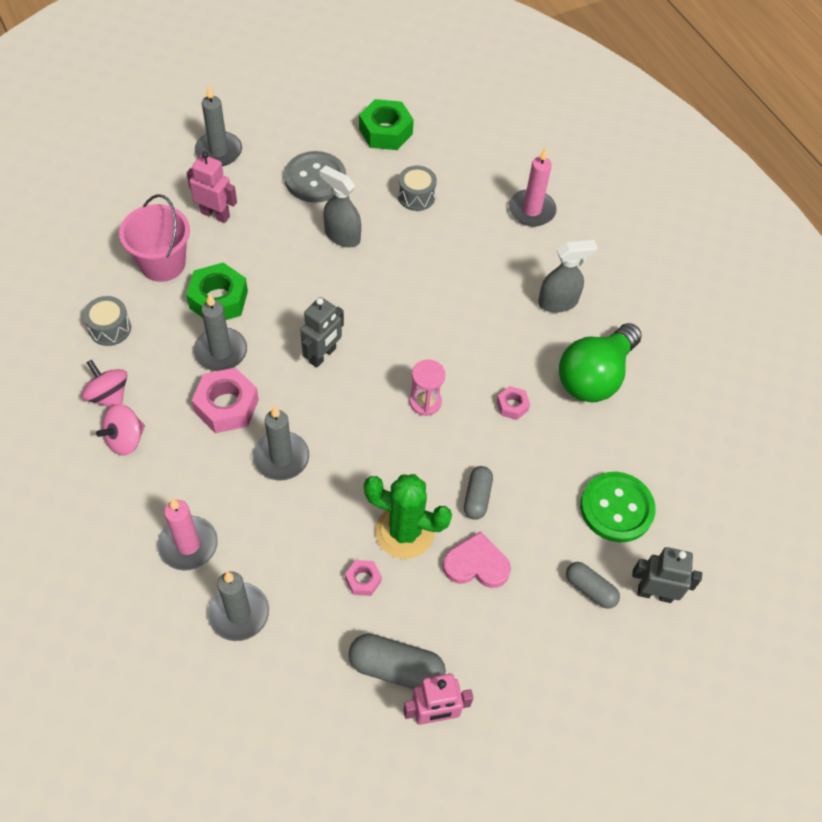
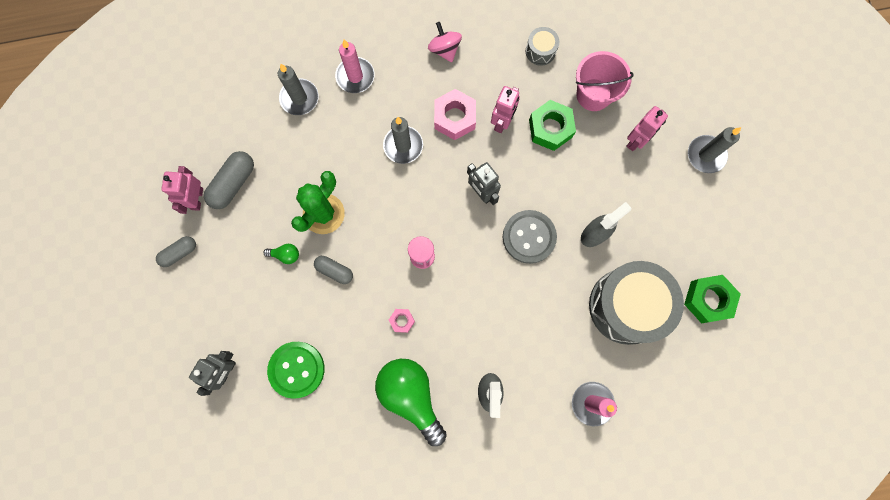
camera: 110 degrees right, 20 degrees up
pink spinning top [81,360,127,407] -> none
grey candle [193,293,247,371] -> pink robot [491,86,520,133]
grey button [284,151,346,203] -> grey button moved to [503,210,557,264]
pink nut [345,560,382,596] -> none
grey drum [398,166,437,211] -> grey drum [589,261,684,345], size x2.31
pink heart [443,531,511,588] -> green light bulb [263,244,299,264]
grey capsule [566,562,620,609] -> grey capsule moved to [156,236,196,267]

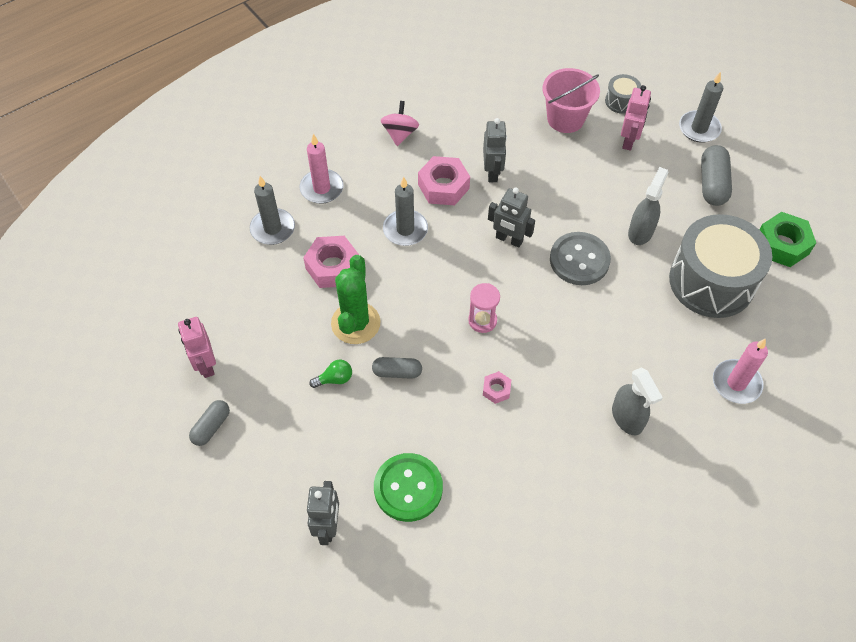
camera: 25 degrees left, 20 degrees down
grey capsule [204,151,254,209] -> grey capsule moved to [701,145,732,206]
green light bulb [375,359,447,446] -> none
pink spinning top [428,22,462,62] -> pink spinning top turned 60 degrees clockwise [381,101,419,146]
pink robot [491,86,520,133] -> grey robot [483,118,507,182]
grey drum [526,27,559,66] -> grey drum moved to [605,74,641,114]
green nut [529,100,576,151] -> none
none -> pink nut [303,236,359,288]

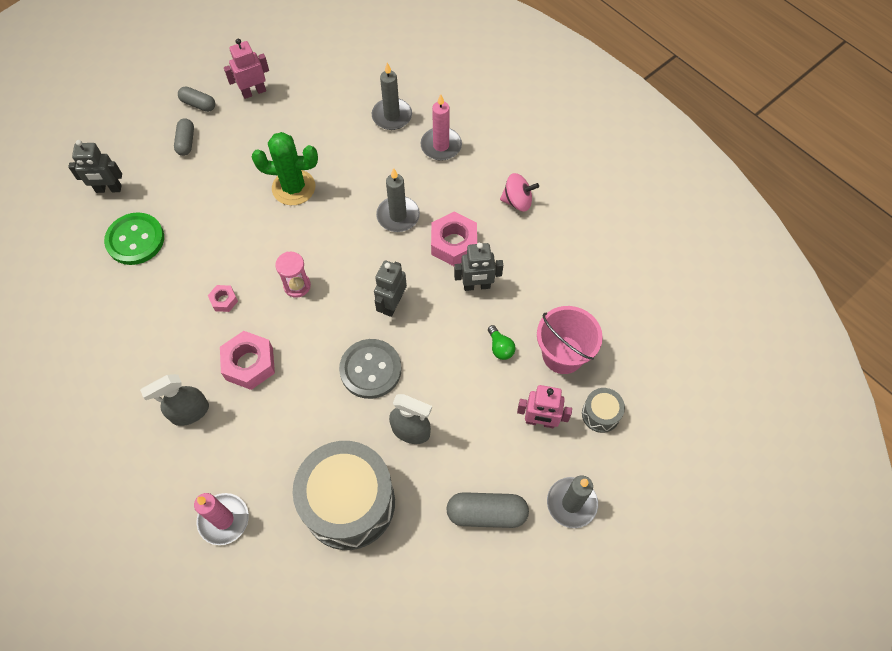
camera: 85 degrees right, 5 degrees up
pink nut [303,236,359,288] -> pink nut moved to [220,331,275,390]
green light bulb [309,359,352,388] -> green light bulb moved to [488,325,516,360]
grey capsule [372,357,422,379] -> grey capsule moved to [174,118,194,156]
green nut [759,212,816,267] -> none

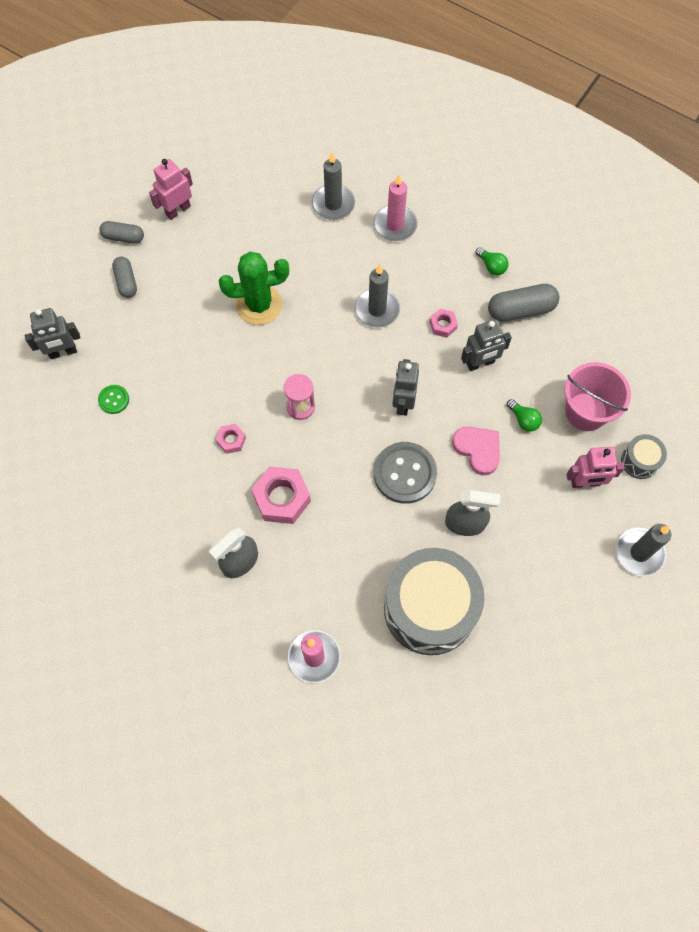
camera: 15 degrees left, 5 degrees up
green button [104,212,164,265] -> green button [98,385,129,414], size x0.50
pink nut [431,212,477,266] -> pink nut [430,309,458,338], size x0.52
grey capsule [446,492,529,528] -> grey capsule moved to [488,284,560,322]
pink spinning top [500,173,539,211] -> green light bulb [475,247,509,276]
none -> pink heart [452,426,500,475]

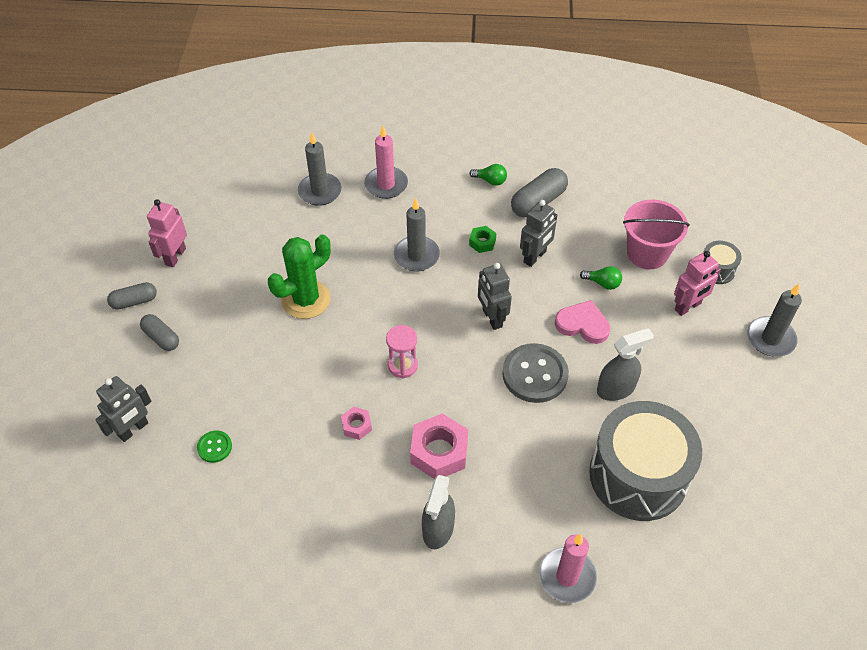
camera: 30 degrees left, 15 degrees down
pink nut [430,309,458,338] -> green nut [469,226,496,253]

